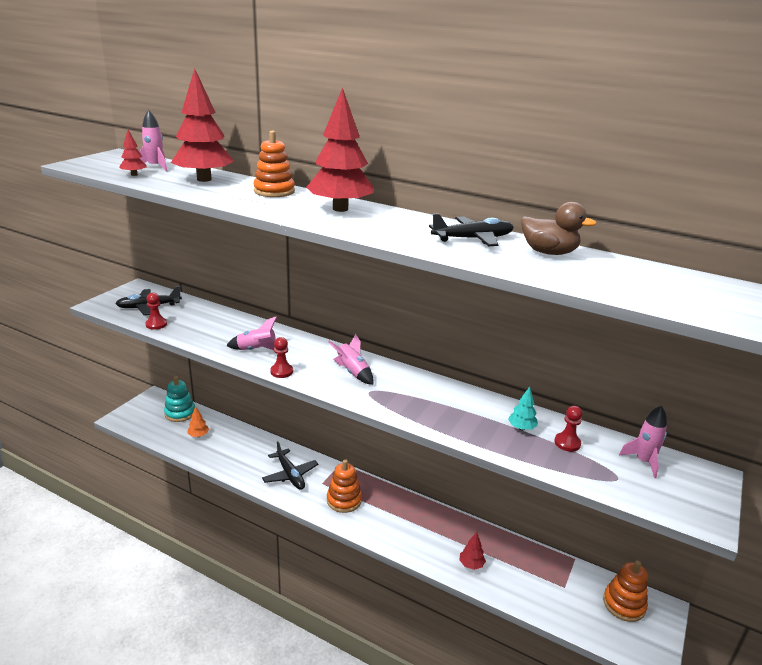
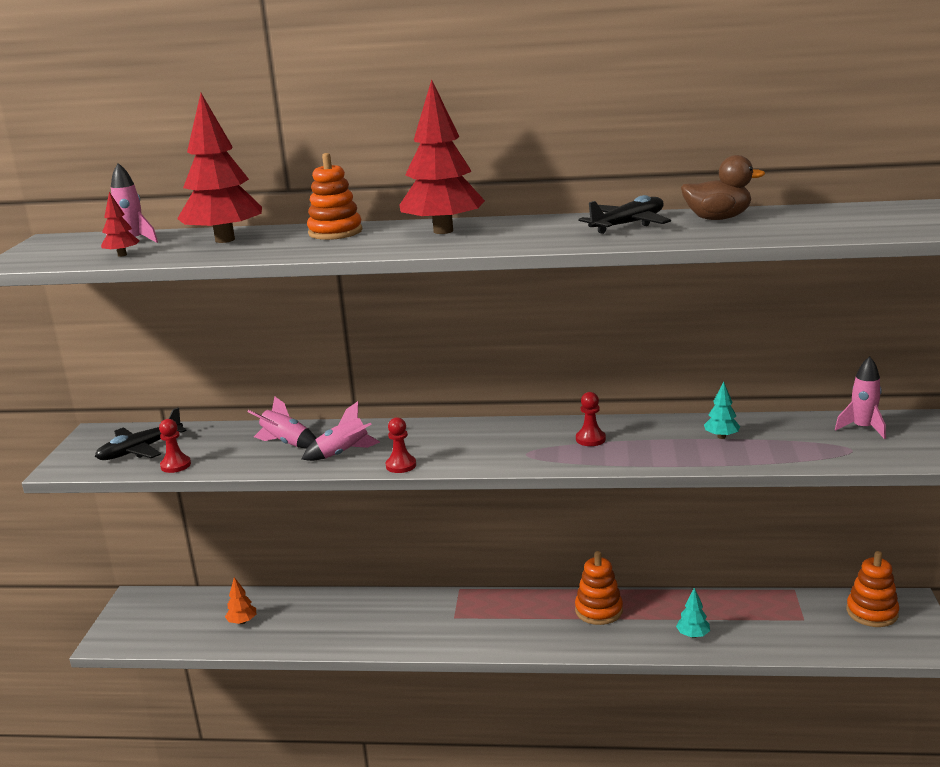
camera: 20 degrees left, 5 degrees down
turquoise stacking toy [164,376,195,422] -> none
black plane [262,441,318,490] -> none
orange stacking toy [327,459,362,513] -> orange stacking toy moved to [575,551,623,625]
pink rocket [328,334,373,385] -> pink rocket moved to [247,396,317,449]
red tree [460,532,486,570] -> turquoise tree [676,588,710,638]
red pawn [554,406,583,452] -> red pawn moved to [576,392,606,446]

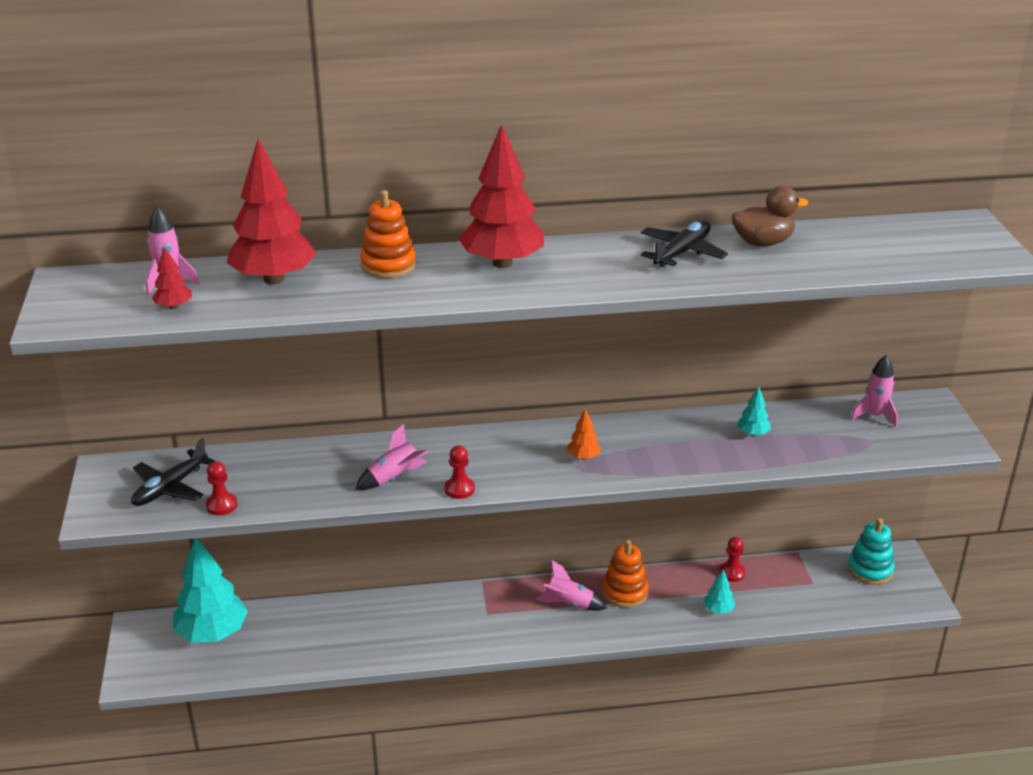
camera: 15 degrees left, 10 degrees up
orange tree [225,577,256,624] -> orange tree moved to [567,409,601,460]
pink rocket [247,396,317,449] -> pink rocket moved to [535,560,607,611]
red pawn [576,392,606,446] -> red pawn moved to [719,537,746,582]
orange stacking toy [846,551,899,627] -> turquoise stacking toy [847,518,895,585]
none -> turquoise tree [173,538,248,642]

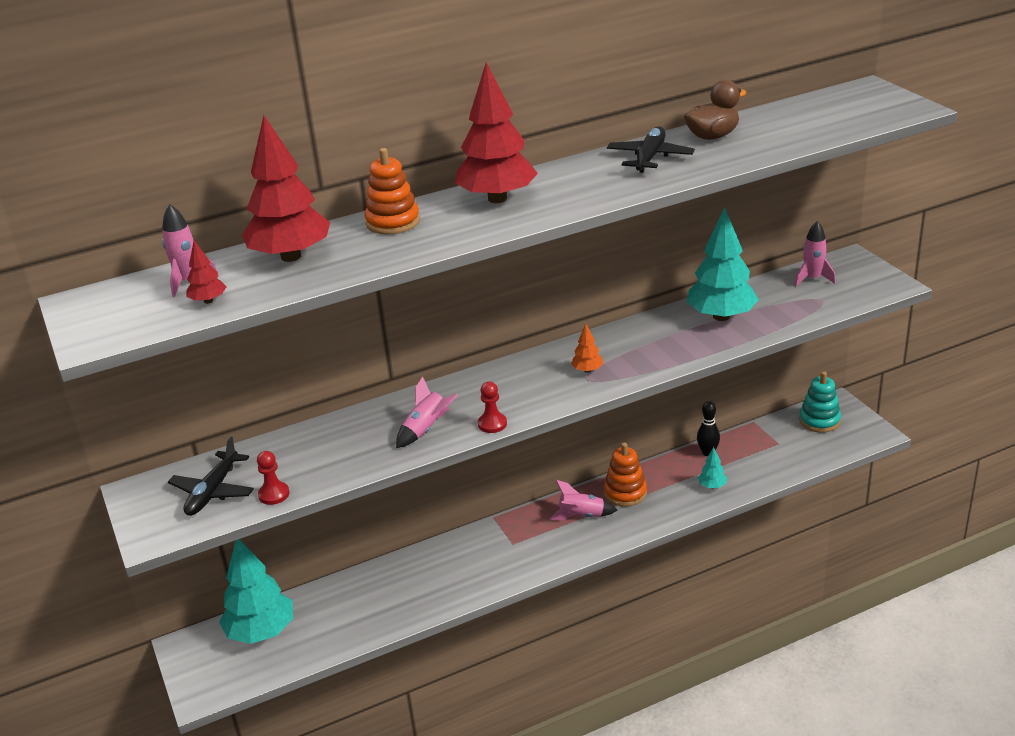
camera: 15 degrees left, 0 degrees up
red pawn [719,537,746,582] -> black bowling pin [697,401,720,456]
turquoise tree [737,386,771,436] -> turquoise tree [687,208,759,321], size x2.29

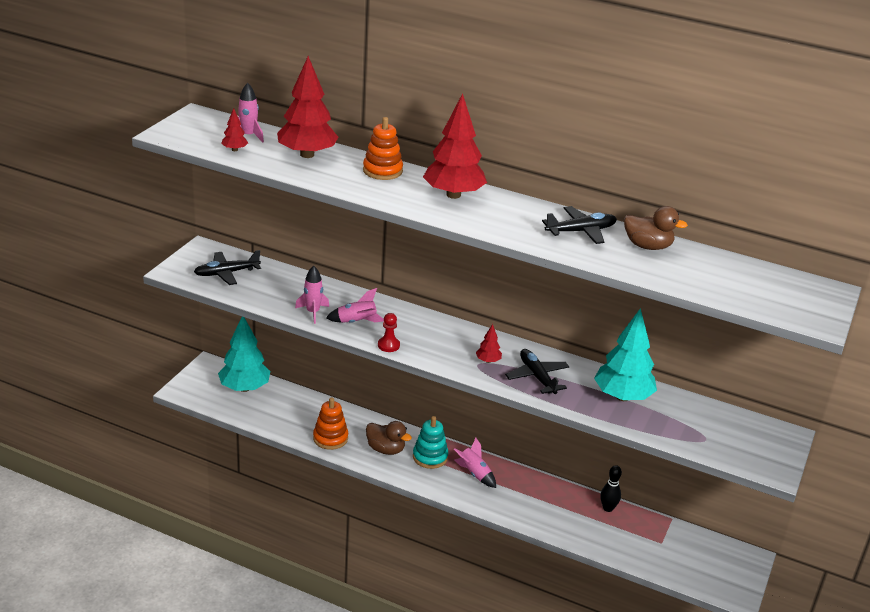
camera: 45 degrees right, 0 degrees up
red pawn [257,451,290,505] -> none
orange tree [571,324,604,373] -> red tree [476,324,502,363]
orange stacking toy [604,442,647,507] -> orange stacking toy moved to [313,397,348,450]
turquoise tree [698,447,727,488] -> none
pink rocket [795,221,835,286] -> pink rocket moved to [295,266,329,324]
turquoise stacking toy [799,371,841,433] -> turquoise stacking toy moved to [413,416,448,469]
none -> brown duck [366,421,412,455]
none -> black plane [505,349,569,394]

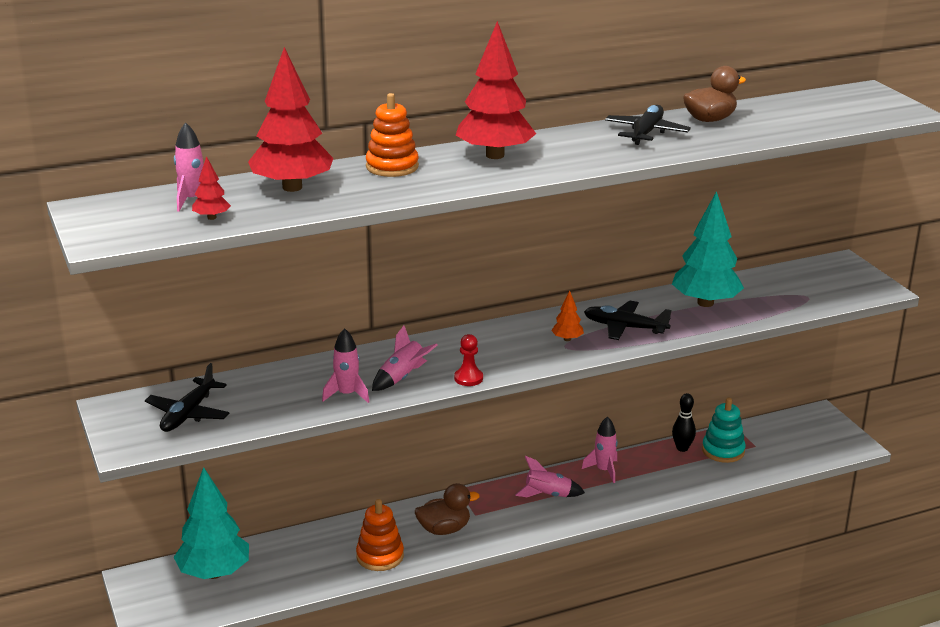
camera: 45 degrees left, 5 degrees down
turquoise stacking toy [413,416,448,469] -> turquoise stacking toy moved to [702,398,746,463]
red tree [476,324,502,363] -> orange tree [551,290,584,341]
none -> pink rocket [582,416,618,483]

